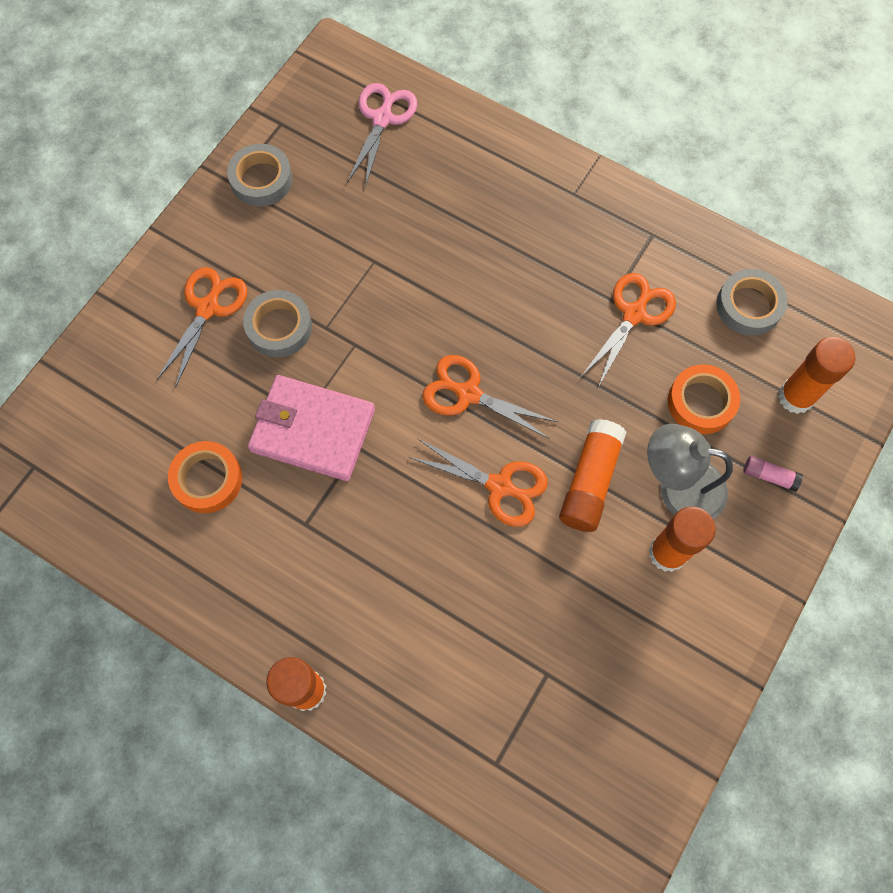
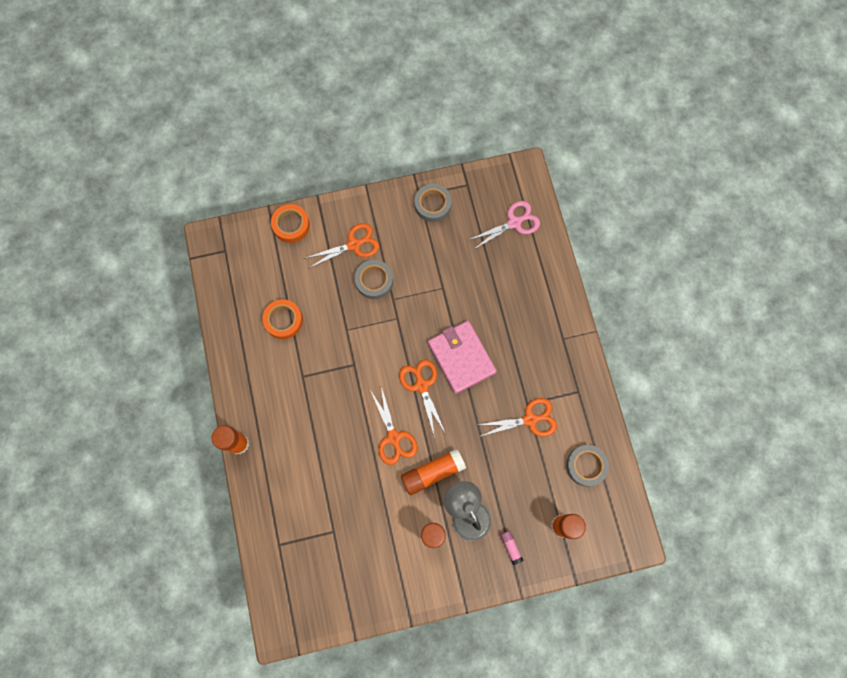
camera: 45 degrees right, 5 degrees up
pink wallet [248,375,375,481] -> pink wallet moved to [428,321,497,394]
orange tape [668,365,740,434] -> orange tape moved to [271,204,310,243]

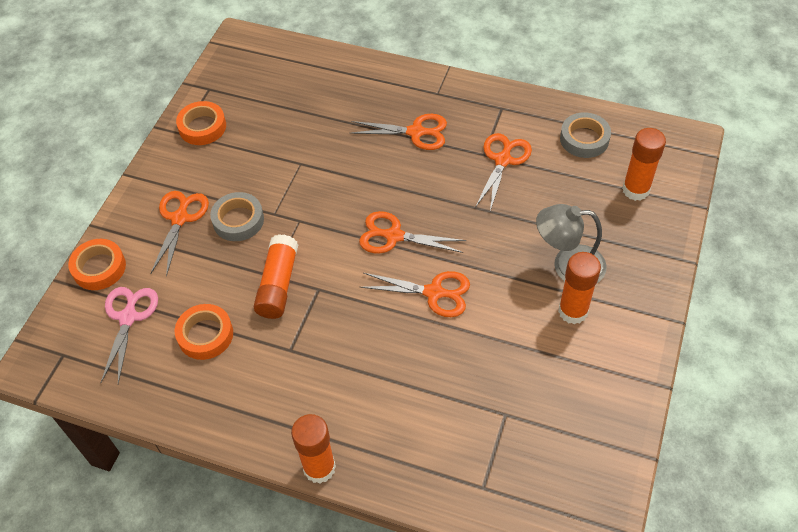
camera: 55 degrees left, 20 degrees down
orange glue stick [401,449,466,495] -> orange glue stick moved to [254,234,298,319]
grey tape [414,184,452,222] -> orange tape [176,101,226,145]
pink wallet [428,321,497,394] -> none
pink scissors [469,201,540,250] -> pink scissors moved to [101,287,158,384]
pink glue stick [500,530,524,565] -> none
none -> orange scissors [350,114,447,150]

